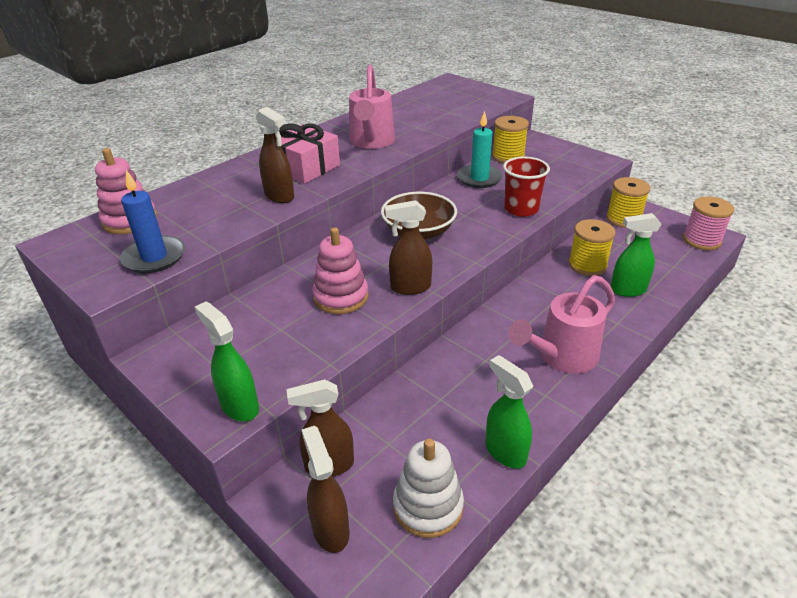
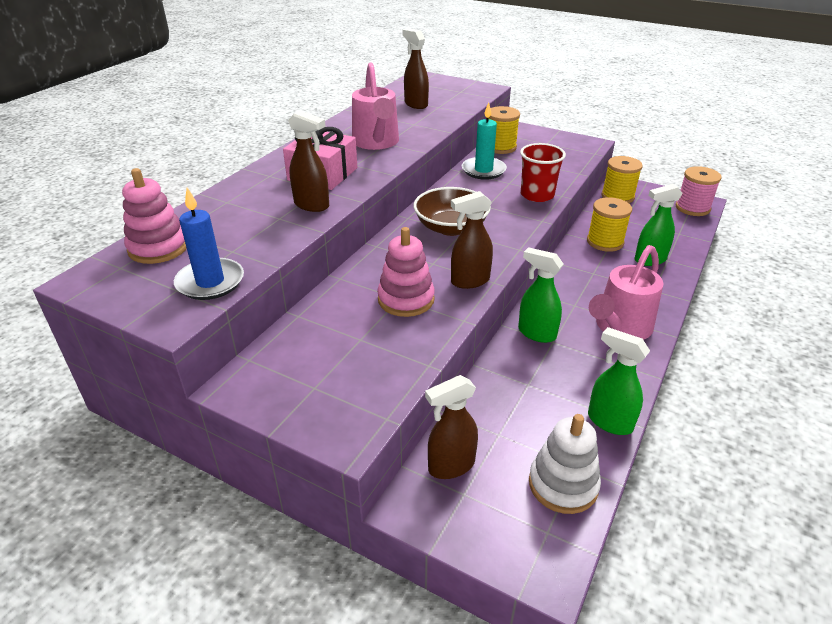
camera: 15 degrees left, 0 degrees up
green spray bottle [195,302,259,421] -> green spray bottle moved to [518,247,563,343]
brown spray bottle [302,426,350,553] -> brown spray bottle moved to [402,29,429,109]

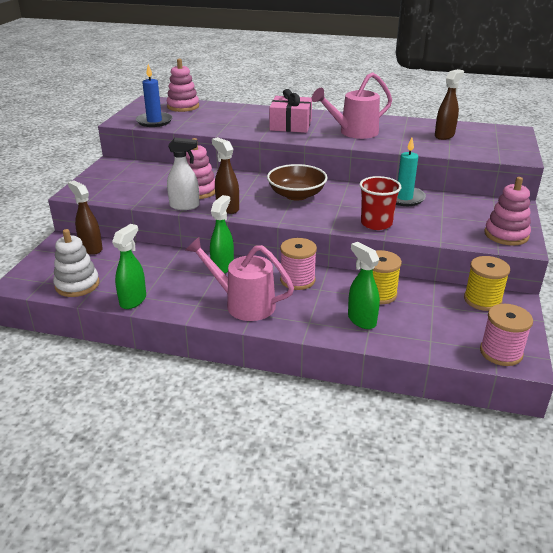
camera: 75 degrees right, 5 degrees down
brown spray bottle [288,110,329,212] -> none
yellow spool [489,106,520,154] -> none
none -> white spray bottle [167,138,200,210]
none -> pink spool [280,238,317,290]
none -> pink stacking toy [484,177,531,245]

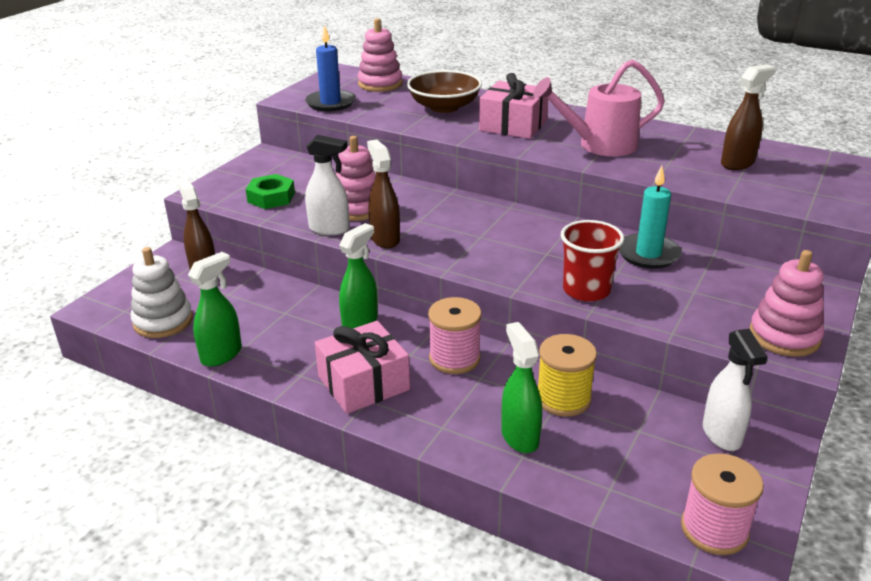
camera: 15 degrees right, 0 degrees up
pink watering can [186,237,294,321] -> pink gift [315,321,410,414]
brown bowl [267,164,328,200] -> brown bowl moved to [407,70,482,113]
yellow spool [464,256,510,311] -> white spray bottle [703,329,768,451]
none -> green nut [246,174,295,209]

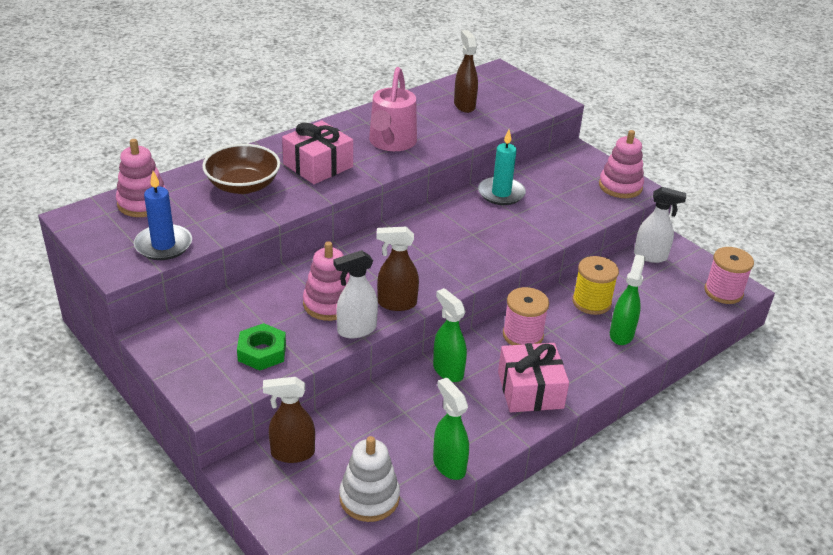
camera: 70 degrees left, 5 degrees up
white spray bottle [305,135,349,235] -> white spray bottle turned 150 degrees counterclockwise [334,250,378,338]
green spray bottle [501,322,542,453] -> green spray bottle turned 105 degrees clockwise [610,254,646,345]
red cup [561,220,624,302] -> none

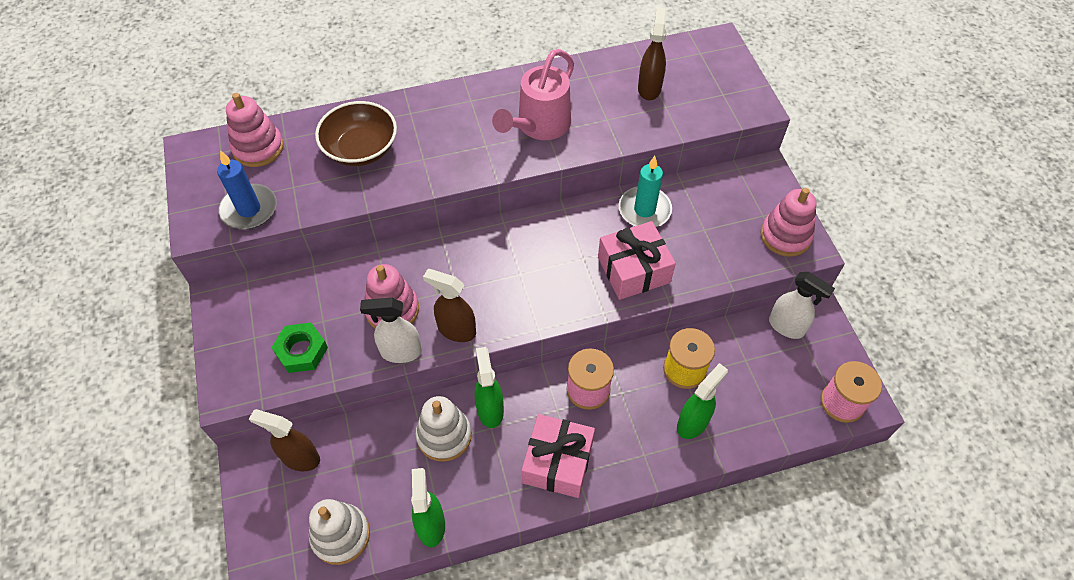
camera: 25 degrees right, 20 degrees up
pink gift [282,120,353,184] -> pink gift moved to [598,221,676,300]
none -> white stacking toy [416,396,472,462]

